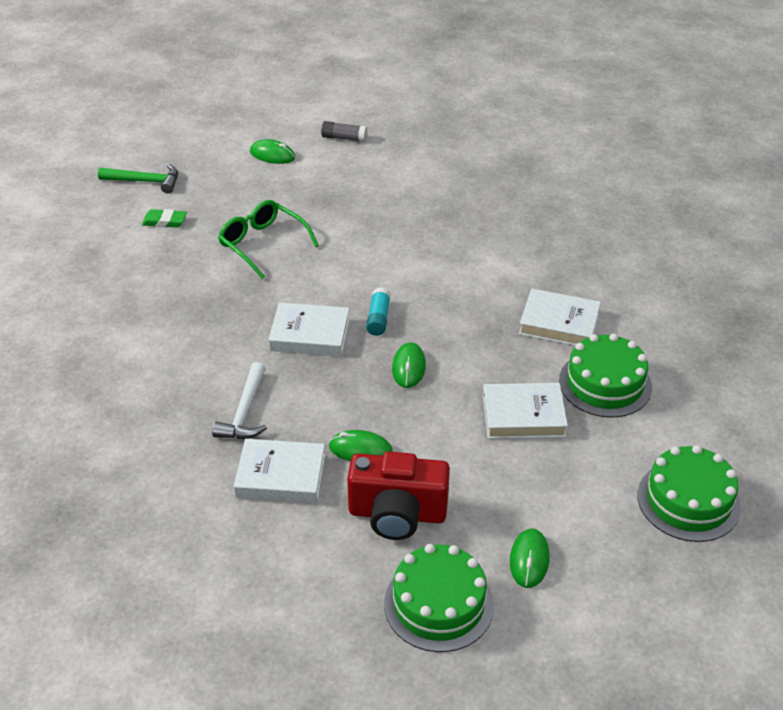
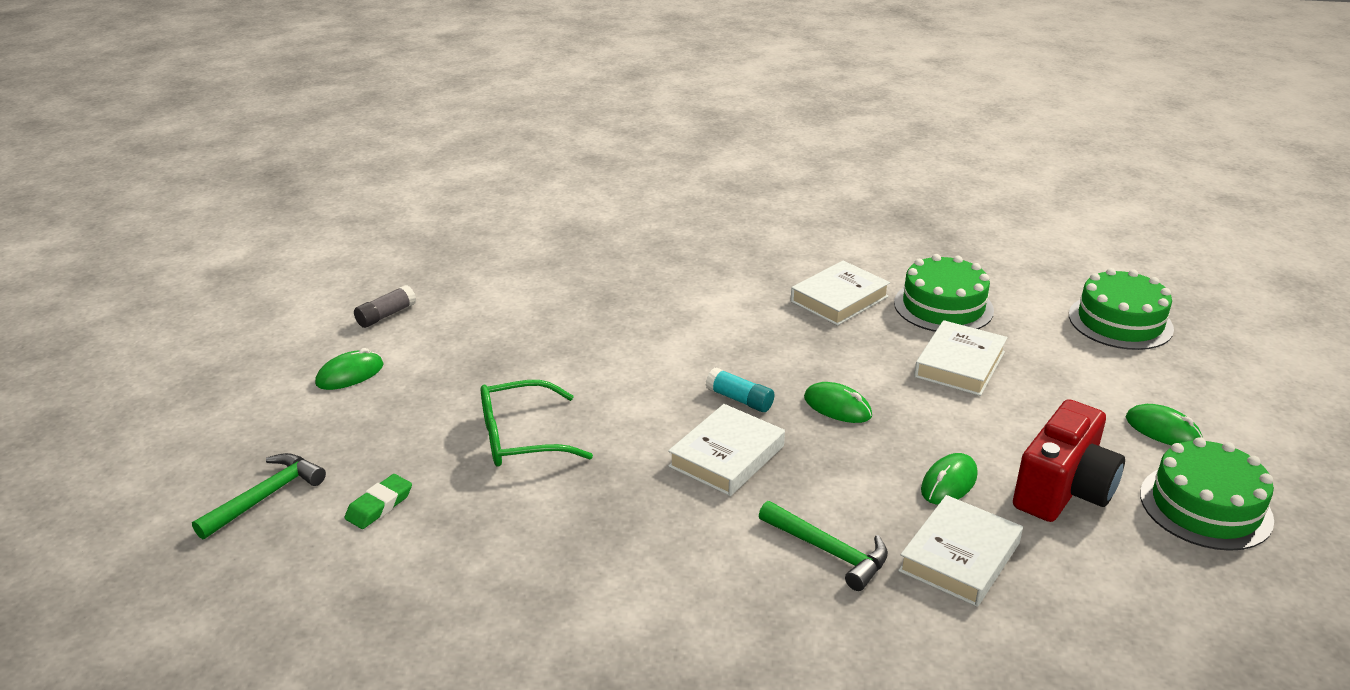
camera: 60 degrees left, 10 degrees down
white hammer [212,362,267,439] -> green hammer [759,501,888,591]

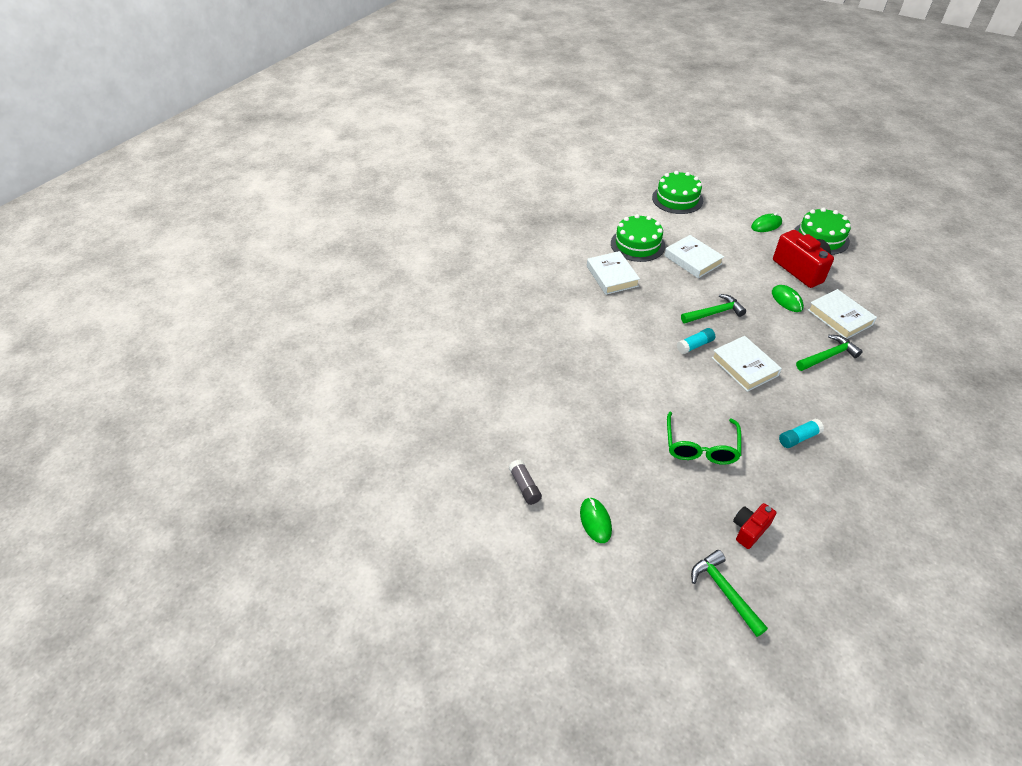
camera: 65 degrees left, 15 degrees up
green eraser [344,474,412,529] -> red camera [733,503,777,549]
green mouse [804,382,872,423] -> green hammer [681,294,746,323]
none -> turquoise glue stick [779,419,824,448]

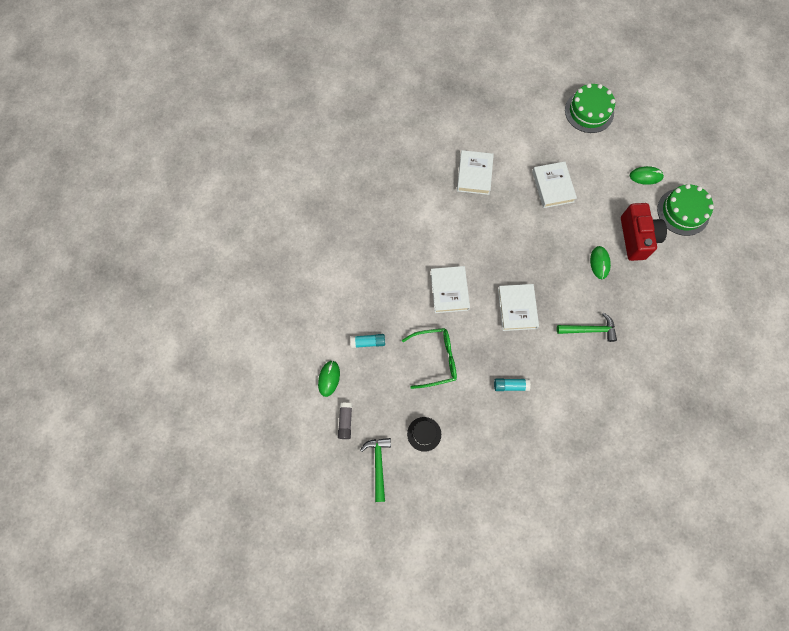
camera: 25 degrees right, 25 degrees up
grey glue stick [509,460,542,505] -> grey glue stick moved to [338,403,352,439]
green cake [611,214,665,262] -> none
green glasses [667,412,742,465] -> green glasses turned 135 degrees counterclockwise [402,328,457,389]
turquoise glue stick [677,328,715,354] -> turquoise glue stick moved to [351,334,385,348]
green hammer [681,294,746,323] -> none
red camera [733,503,777,549] -> black hat [407,417,441,452]
white book [808,289,877,339] -> white book moved to [430,266,470,313]

